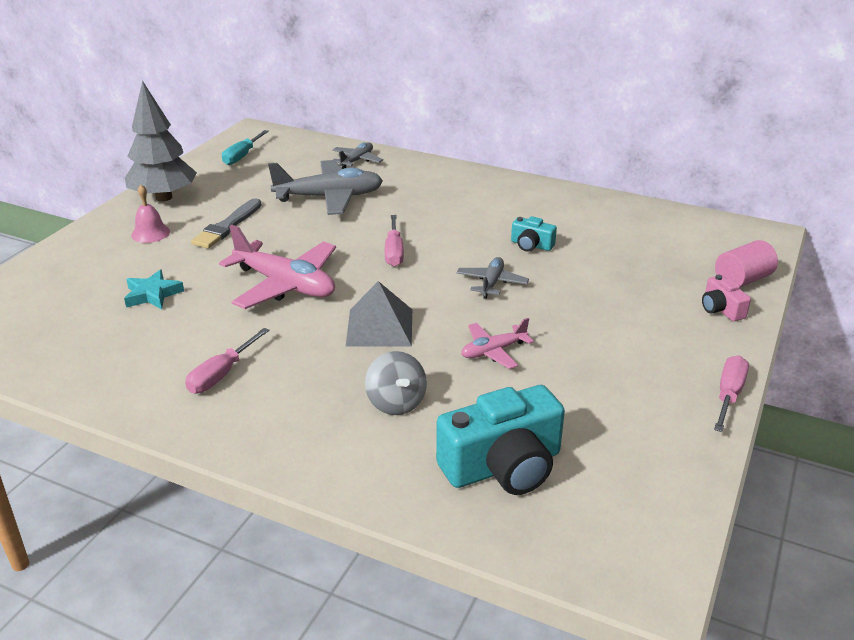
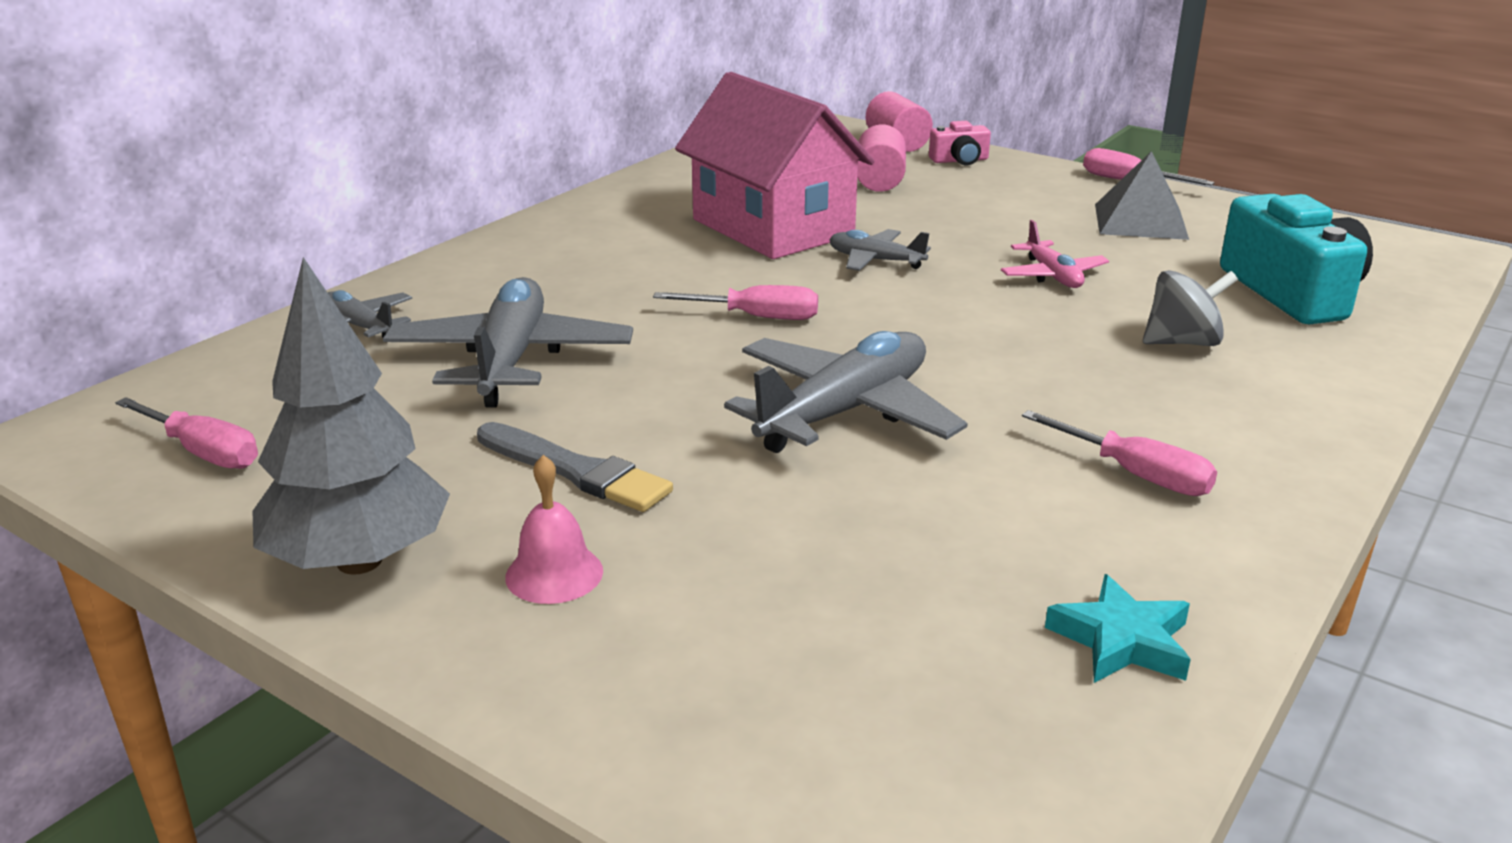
camera: 80 degrees left, 5 degrees down
turquoise star [124,270,184,309] -> turquoise star moved to [1045,574,1191,683]
pink plane [219,225,336,309] -> grey plane [724,331,968,453]
turquoise screwdriver [222,130,269,165] -> pink screwdriver [115,397,258,469]
grey pyramid [346,281,412,347] -> grey pyramid moved to [1095,151,1189,240]
turquoise camera [511,216,557,251] -> pink house [675,72,875,259]
none -> pink cylinder [857,124,906,192]

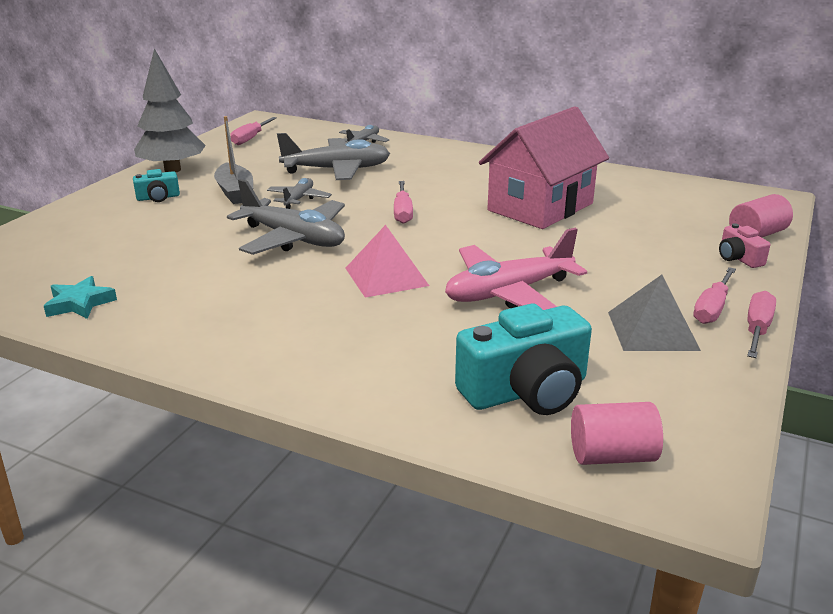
camera: 80 degrees right, 0 degrees up
grey brush [477,422,673,512] -> grey boat [214,116,253,204]
pink bell [505,455,603,604] -> turquoise camera [133,169,180,202]
grey plane [829,229,931,271] -> grey plane moved to [267,178,332,209]
pink cylinder [857,124,906,192] -> pink cylinder moved to [571,402,663,465]
pink plane [1001,220,1109,288] -> pink plane [445,228,587,310], size x1.89
pink screwdriver [1022,410,1217,496] -> pink screwdriver moved to [693,267,736,324]
grey spinning top [1143,270,1238,346] -> none
none -> pink pyramid [345,225,429,298]

